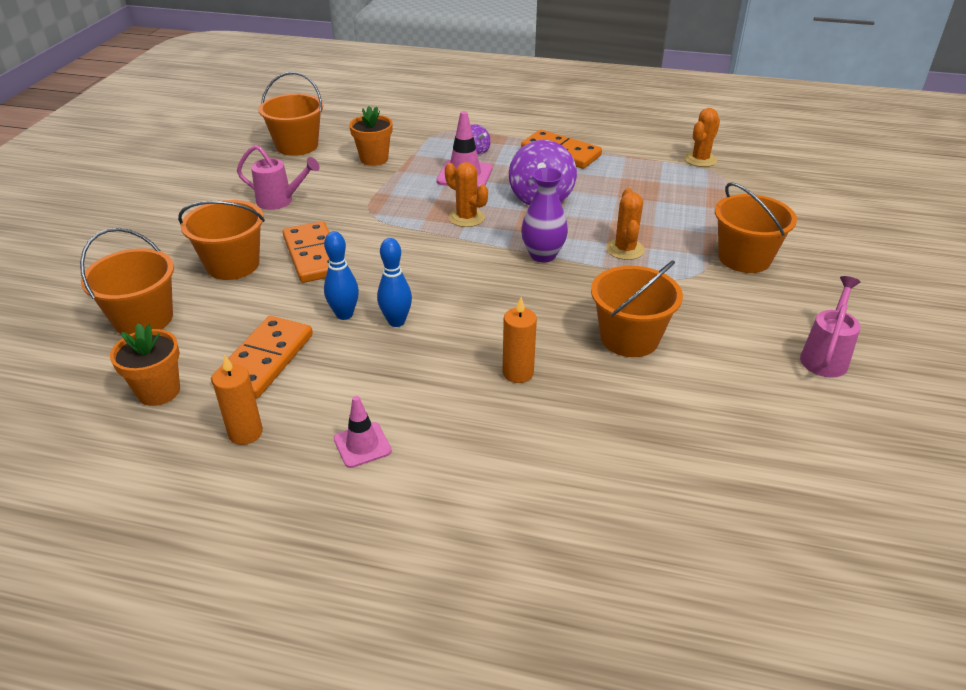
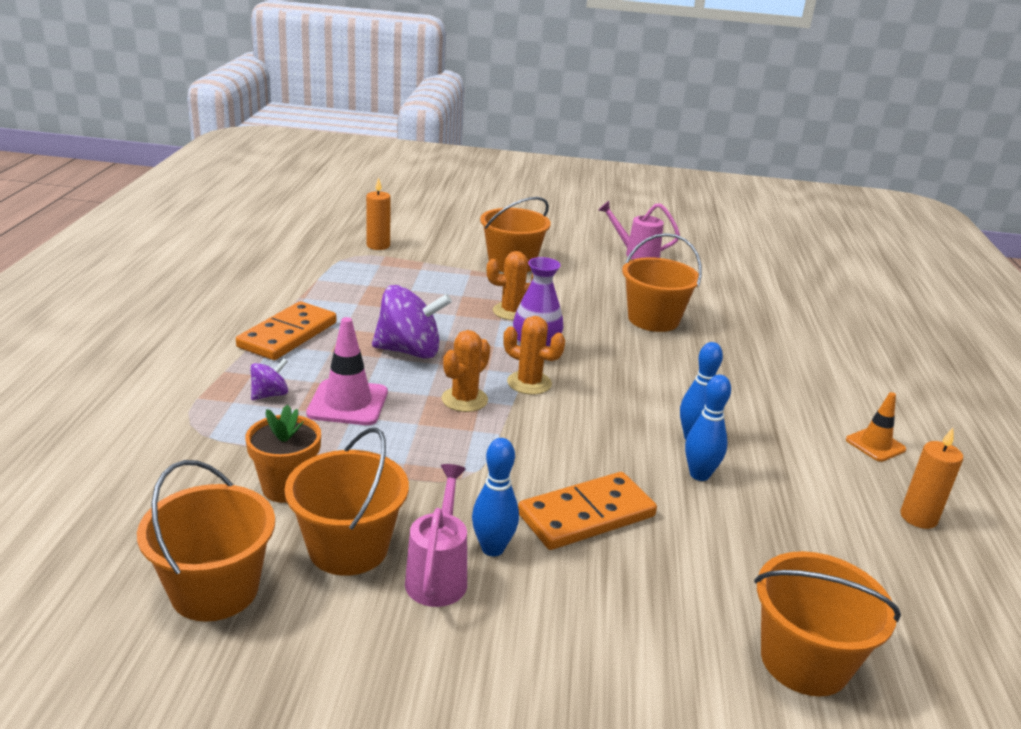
camera: 100 degrees left, 10 degrees down
orange flower pot [110,323,180,406] -> none
orange bucket [178,200,265,280] -> orange bucket moved to [285,428,409,576]
orange domino [211,316,313,398] -> none
pink traffic cone [334,396,392,468] -> orange traffic cone [846,392,906,462]
orange candle [503,297,537,383] -> orange candle moved to [366,177,391,250]
orange cactus [684,108,720,167] -> orange cactus moved to [503,316,565,395]
none -> blue bowling pin [472,438,519,556]

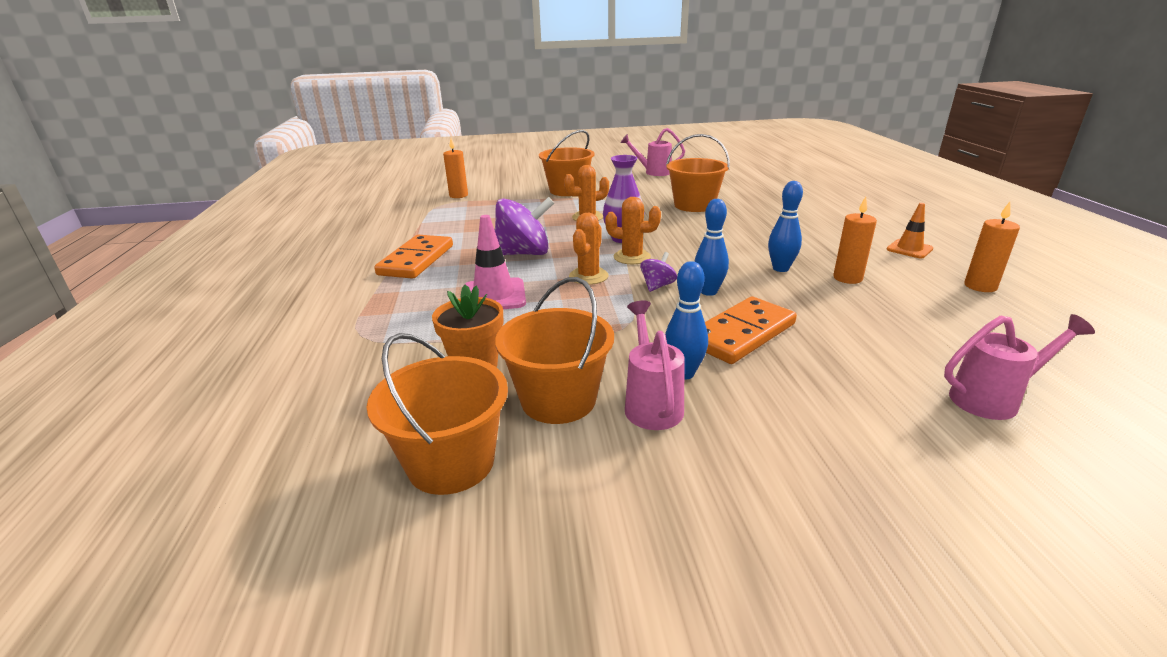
camera: 10 degrees left, 0 degrees up
purple spinning top [251,358,288,400] -> purple spinning top moved to [640,252,677,292]
blue bowling pin [685,375,731,481] -> blue bowling pin moved to [694,199,729,296]
orange bucket [754,551,901,697] -> pink watering can [944,314,1095,420]
none -> orange candle [833,197,877,284]

